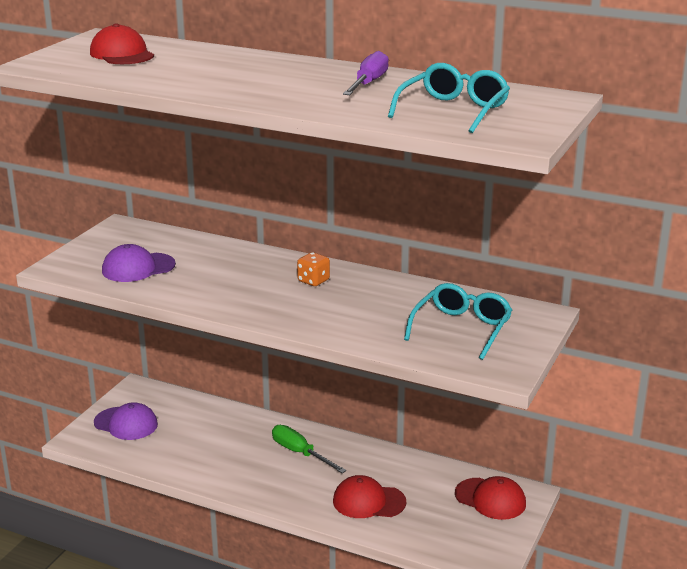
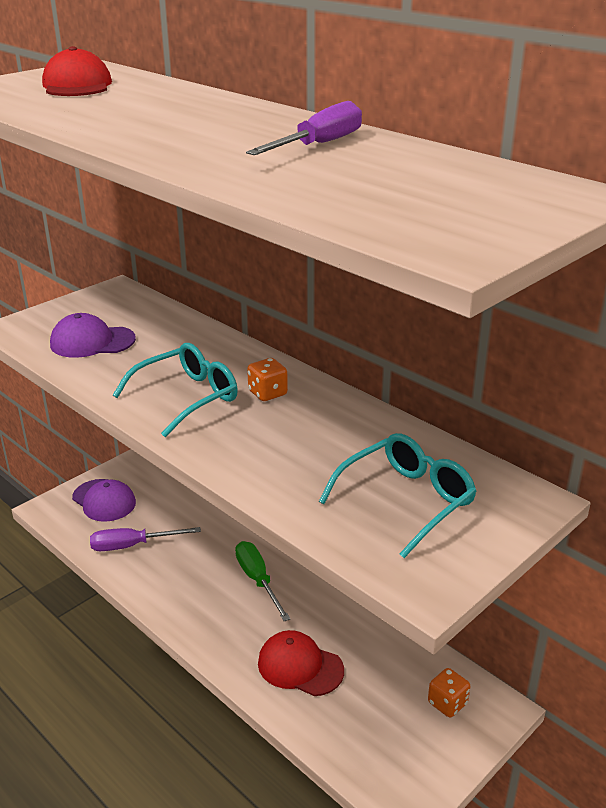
camera: 20 degrees right, 5 degrees up
turquoise glasses [388,63,510,133] -> turquoise glasses moved to [113,343,238,437]
red cap [455,476,526,520] -> orange dice [428,668,470,718]
none -> purple screwdriver [90,527,201,551]

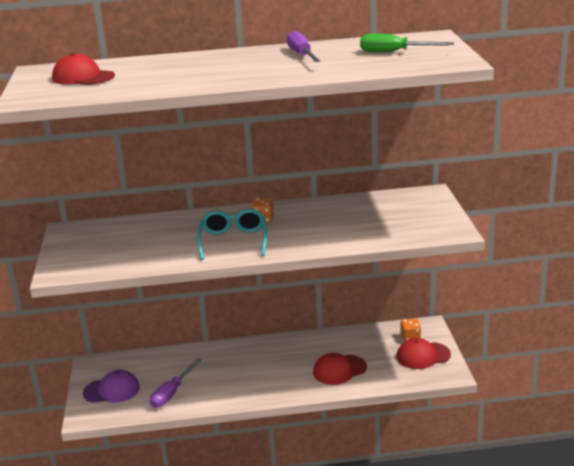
camera: 50 degrees left, 5 degrees down
purple cap [50,313,136,358] -> none
green screwdriver [235,541,290,621] -> green screwdriver moved to [360,34,454,52]
turquoise glasses [319,433,477,558] -> none
none -> red cap [396,338,451,369]

